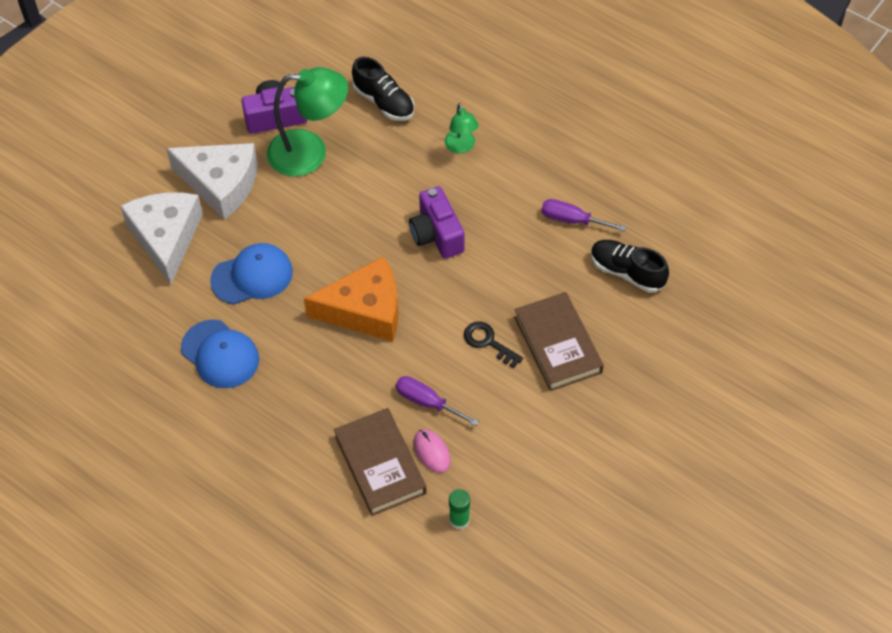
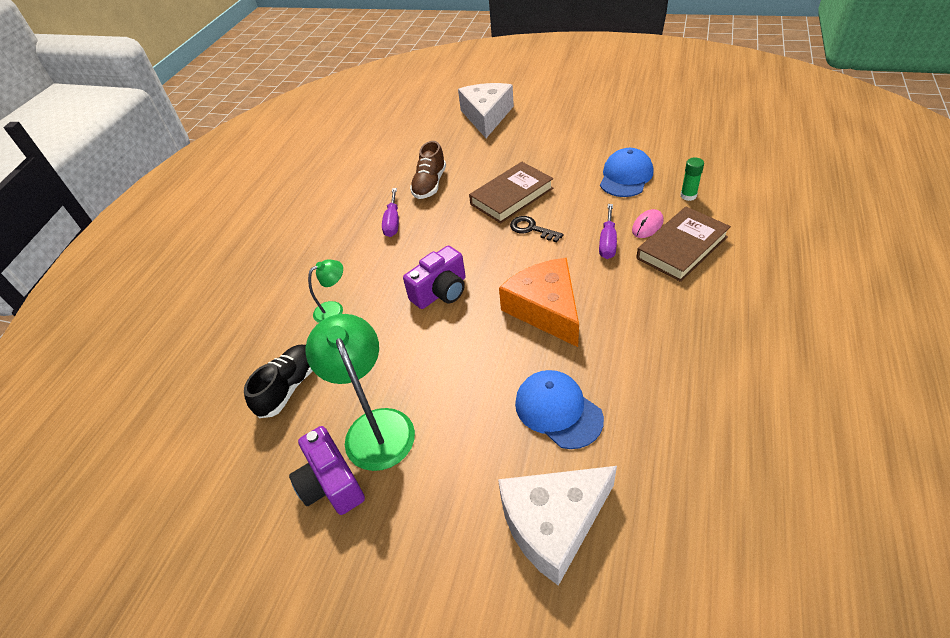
camera: 105 degrees left, 10 degrees down
white cheese [166,143,258,220] -> white cheese moved to [458,83,514,138]
blue cap [181,319,259,388] -> blue cap moved to [600,148,653,197]
black key [464,321,523,368] -> black key turned 105 degrees clockwise [510,216,564,242]
black shoe [591,240,669,293] -> brown shoe [410,141,446,199]

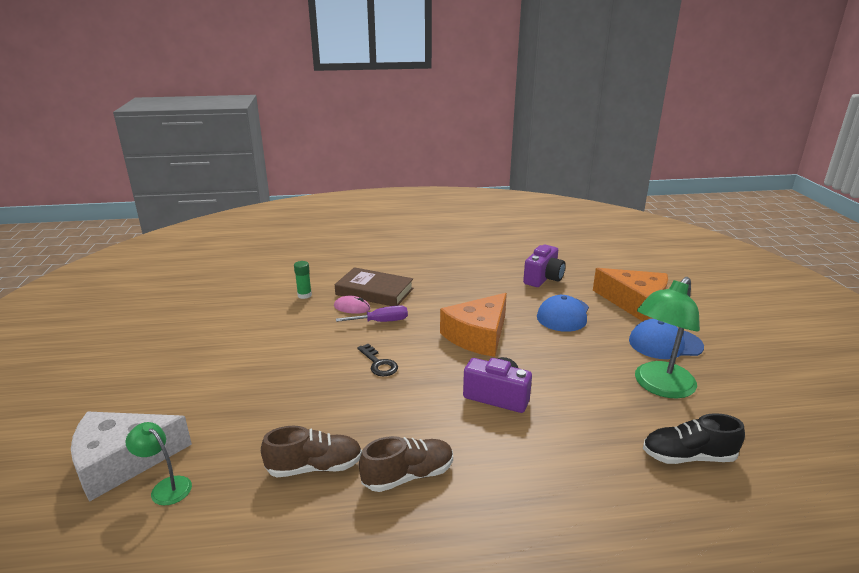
camera: 120 degrees left, 20 degrees down
purple camera [289,426,365,515] -> purple camera moved to [523,245,566,287]
green lamp [308,260,343,323] -> green lamp moved to [126,422,192,505]
purple screwdriver [382,188,399,237] -> brown shoe [359,436,453,492]
brown book [469,162,553,223] -> none
white cheese [498,466,617,586] -> orange cheese [593,268,668,321]
black key [510,216,564,242] -> black key turned 45 degrees counterclockwise [357,344,398,376]
blue cap [600,148,653,197] -> blue cap moved to [629,319,704,359]

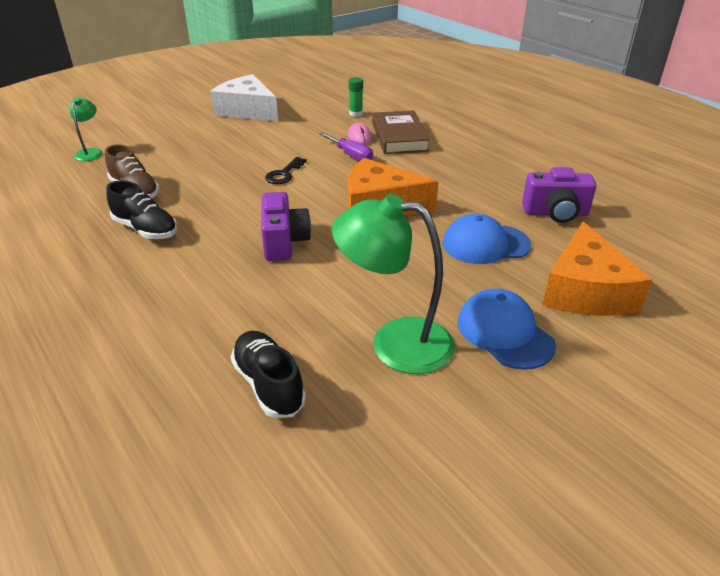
camera: 60 degrees right, 10 degrees up
white cheese [71,412,192,502] -> white cheese moved to [210,75,278,121]
brown shoe [359,436,453,492] -> black shoe [106,180,178,239]

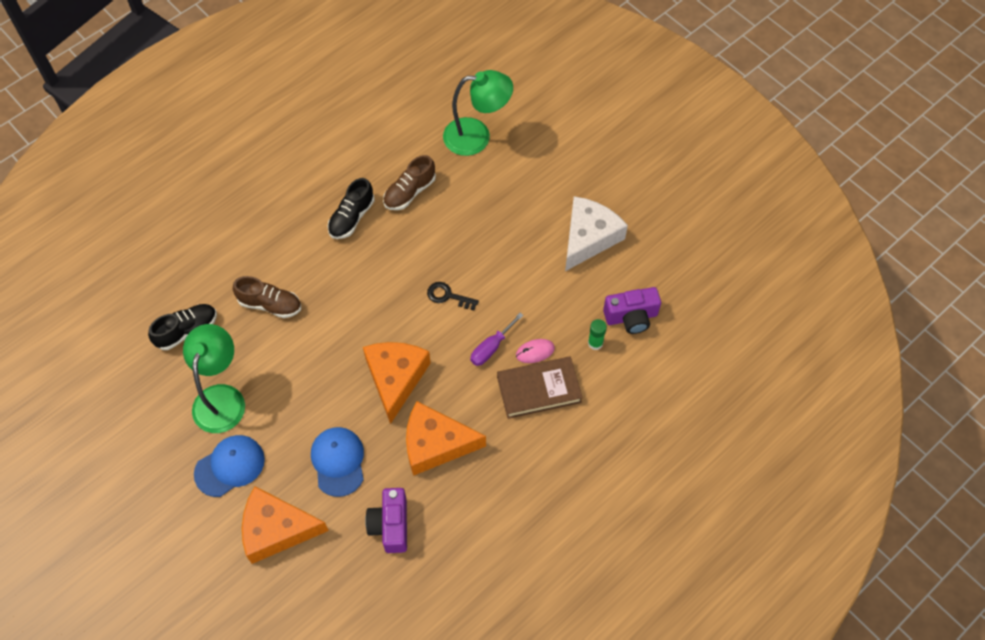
camera: 85 degrees right, 25 degrees up
green lamp [70,97,103,161] -> green lamp [443,70,513,156], size x1.93
purple camera [261,192,311,261] -> purple camera moved to [603,287,661,334]
none -> brown shoe [233,276,301,318]
none -> orange cheese [406,401,486,476]

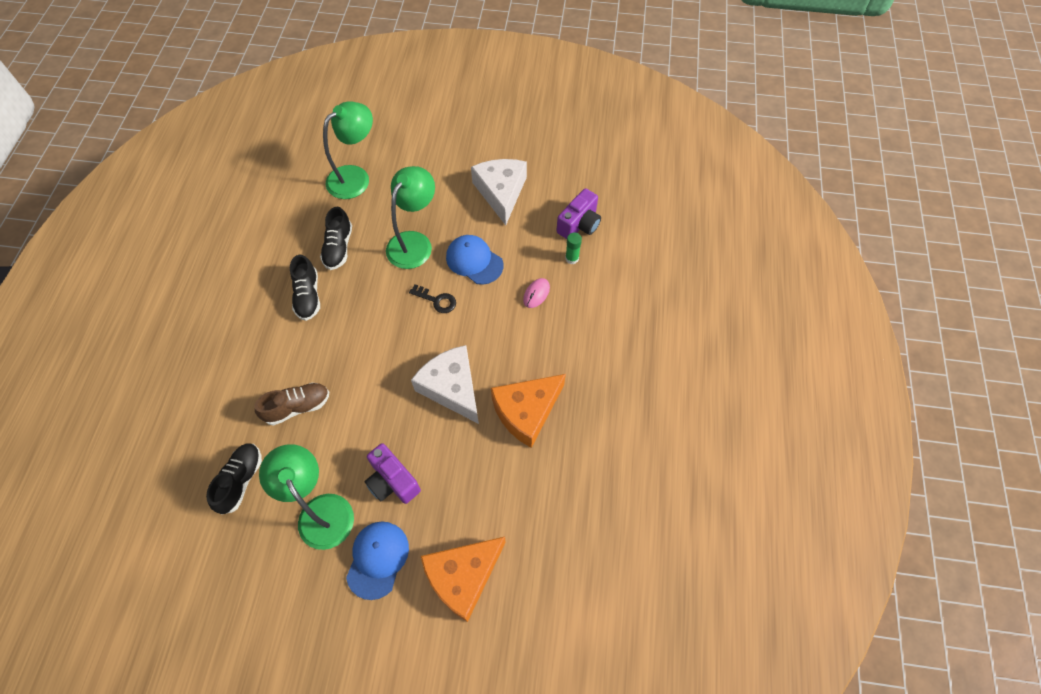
camera: 40 degrees left, 0 degrees up
blue cap [311,427,364,497] -> blue cap moved to [446,235,503,285]
orange cheese [363,342,431,424] -> white cheese [411,345,479,424]
purple camera [365,488,407,553] -> purple camera moved to [365,443,421,504]
brown shoe [383,155,436,210] -> black shoe [320,207,352,270]
black key [427,282,479,310] -> black key turned 135 degrees counterclockwise [409,284,456,313]
purple screwdriver [470,313,524,366] -> none
brown book [497,356,583,419] -> none
none -> green lamp [386,166,435,269]

